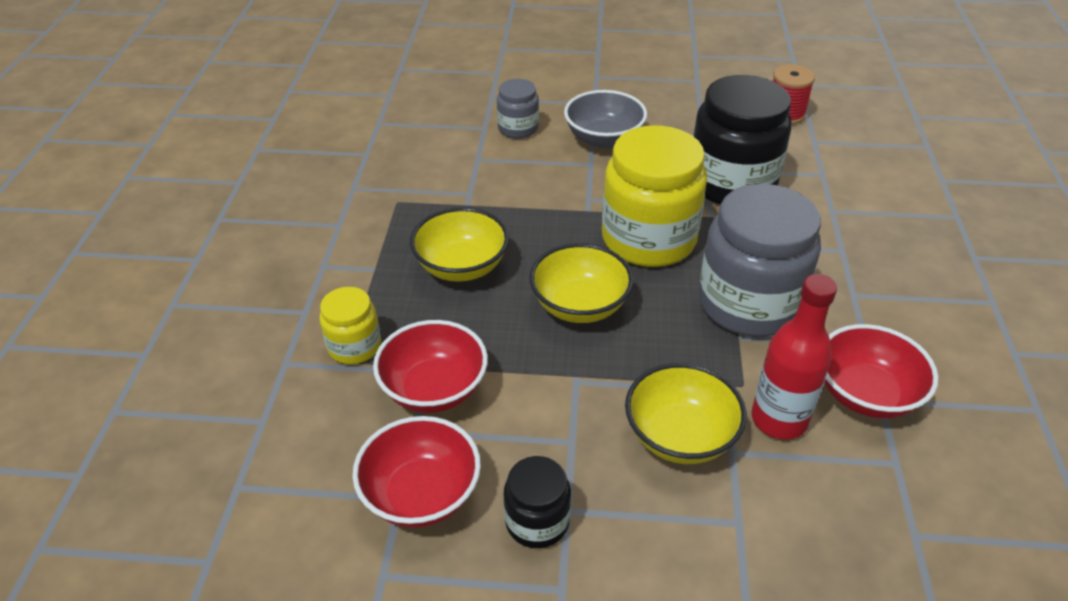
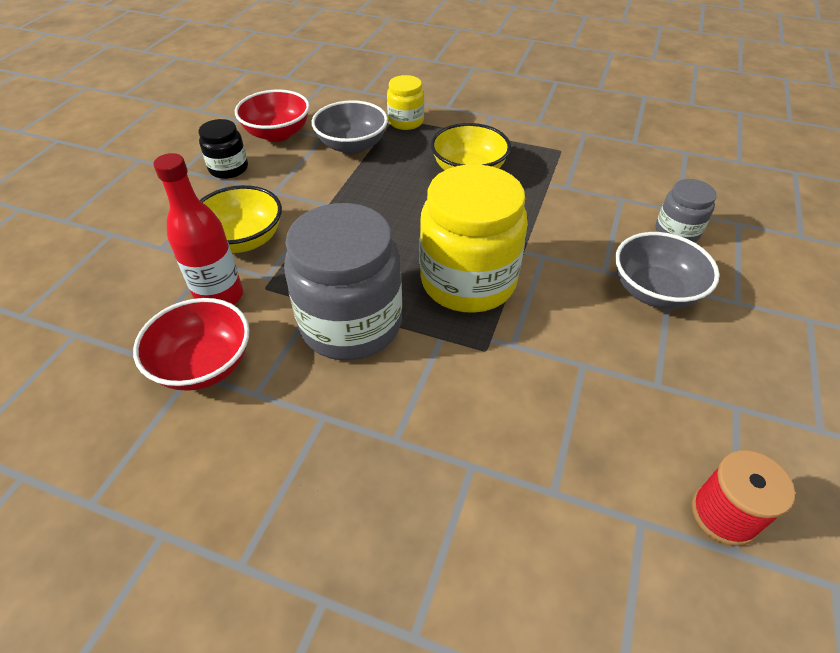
camera: 105 degrees right, 5 degrees up
red bowl [373,320,488,413] -> grey bowl [311,100,388,154]
yellow bowl [530,243,634,323] -> none
black jar [693,75,792,204] -> none

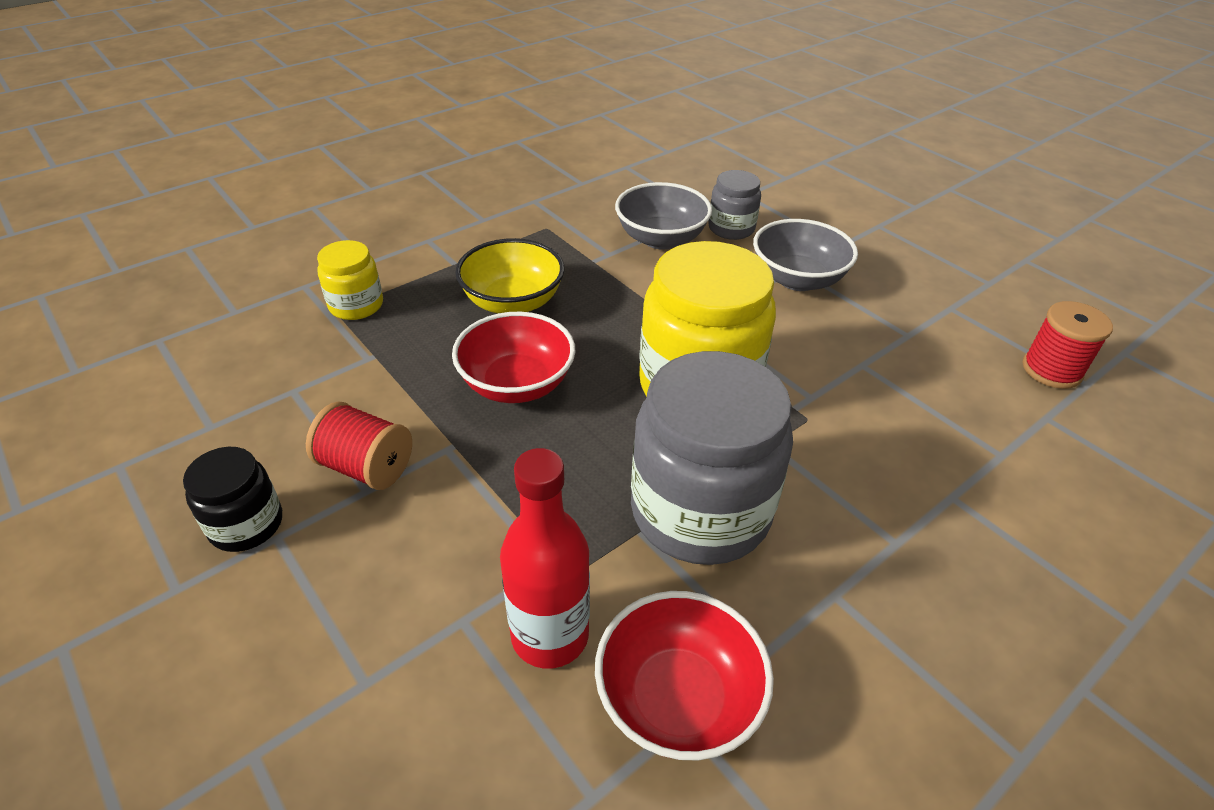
camera: 60 degrees left, 5 degrees down
yellow bowl [200,185,282,253] -> none
red bowl [235,90,310,142] -> red bowl moved to [452,312,575,403]
grey bowl [311,100,388,154] -> grey bowl moved to [615,182,712,250]
none -> red spool [306,402,412,490]

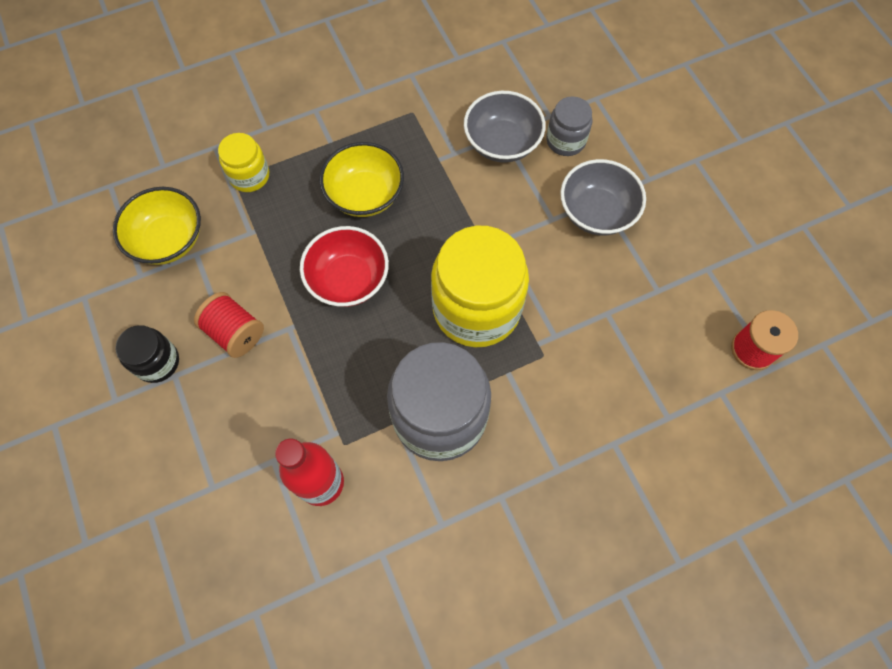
camera: 15 degrees right, 25 degrees up
red bowl [595,591,774,760] -> none
none -> yellow bowl [113,187,201,265]

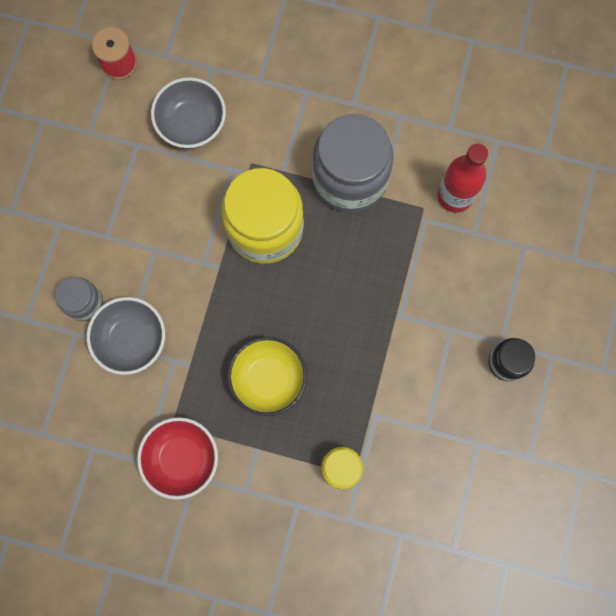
camera: 140 degrees left, 10 degrees up
yellow bowl [113,187,201,265] -> none
red spool [194,292,264,358] -> none
red bowl [300,226,389,307] -> red bowl moved to [137,417,218,500]
grey bowl [560,159,646,235] -> grey bowl moved to [151,77,226,148]

